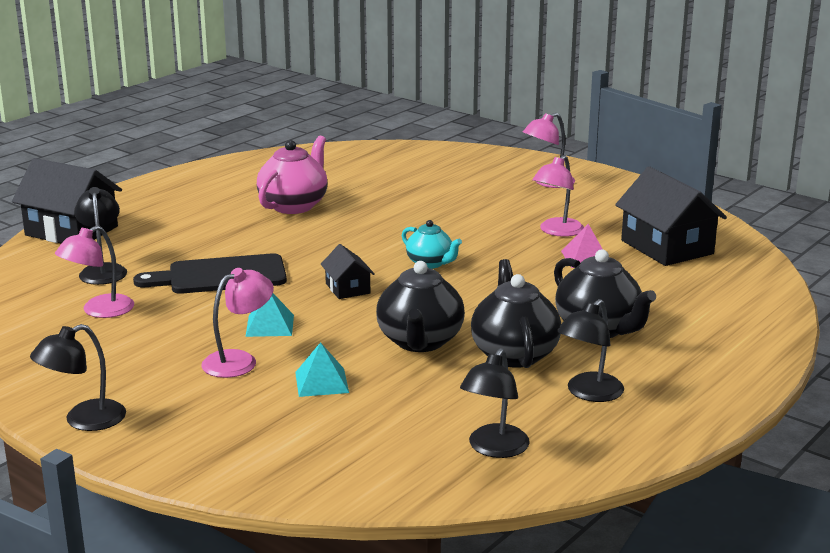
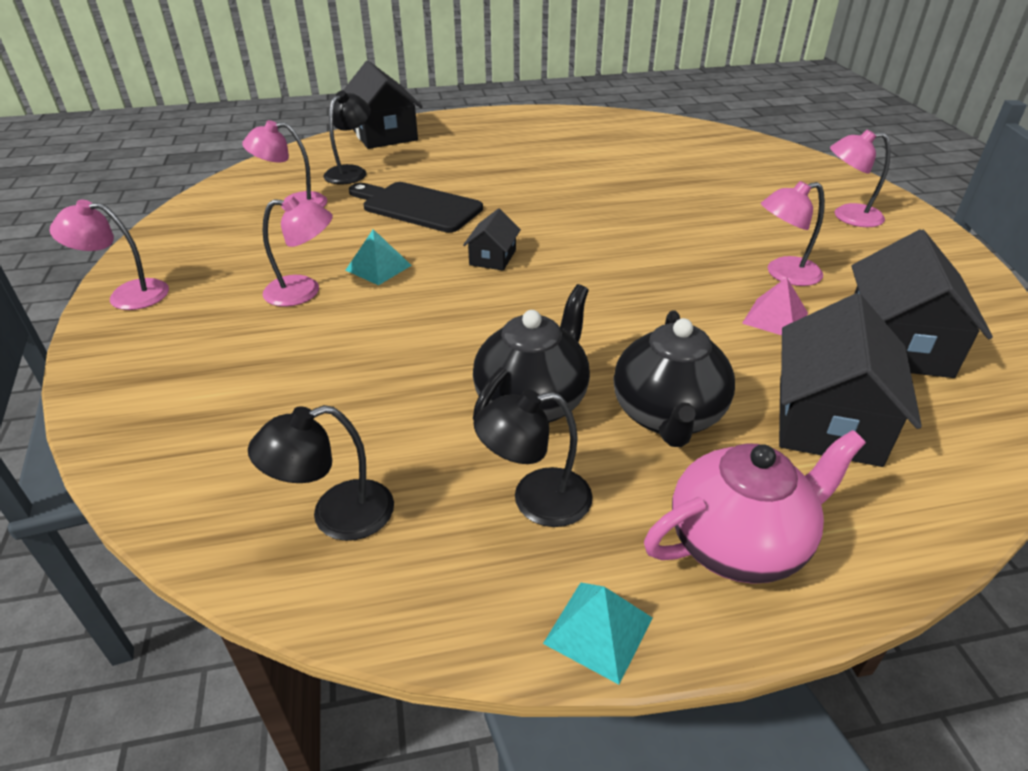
camera: 40 degrees right, 15 degrees up
black lamp [30,324,126,431] -> pink lamp [49,200,169,310]
pink teapot [257,136,327,214] -> pink teapot moved to [644,430,866,584]
turquoise pyramid [295,342,349,397] -> turquoise pyramid moved to [543,582,653,685]
black teapot [376,261,465,352] -> none
turquoise teapot [402,220,462,269] -> none
none -> black house [779,293,922,467]

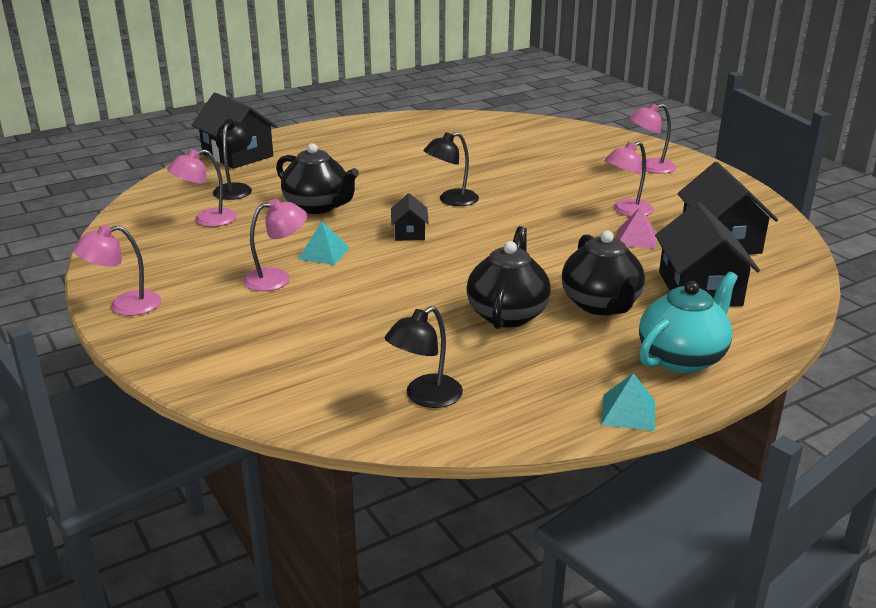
camera: 20 degrees left, 10 degrees down
black cutting board [349,182,483,233] -> black teapot [276,143,359,214]
black lamp [474,389,593,527] -> black lamp moved to [423,132,479,206]
pink teapot [644,430,866,584] -> turquoise teapot [639,272,738,373]

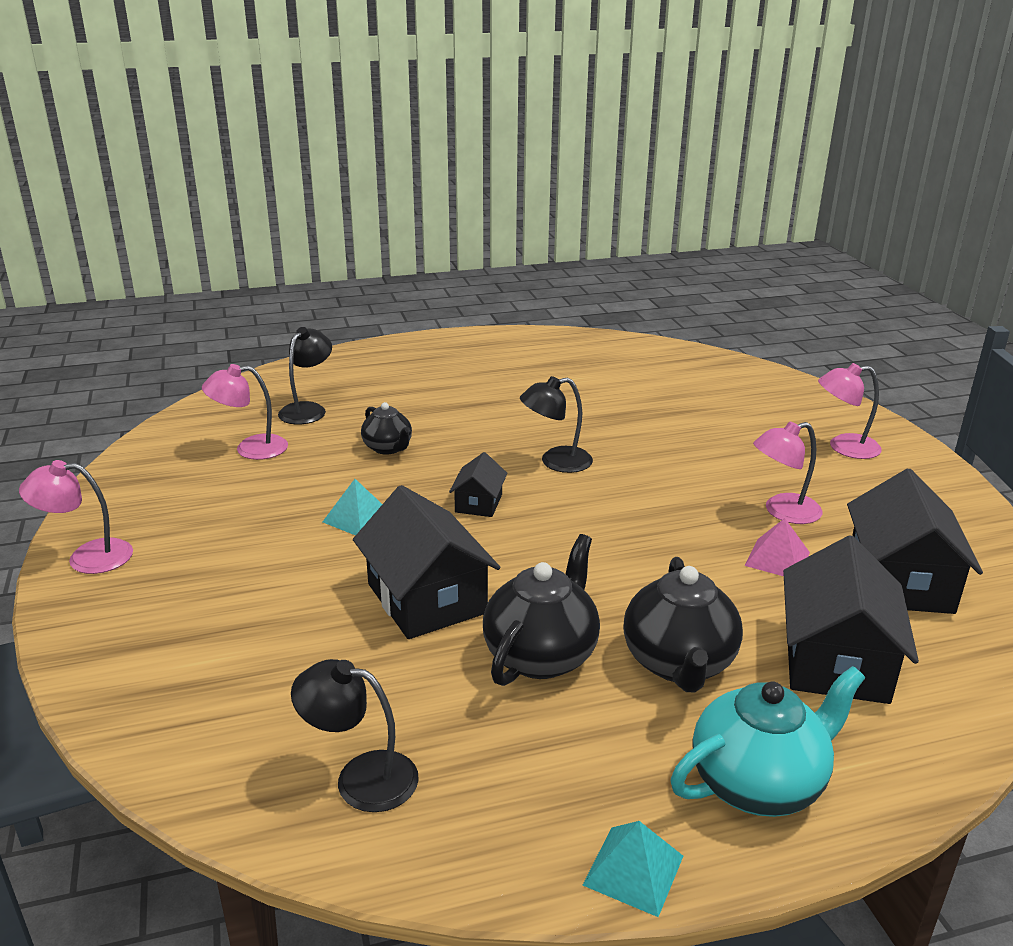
camera: 15 degrees right, 0 degrees up
black house [192,93,278,169] -> black house moved to [353,485,500,639]
pink lamp [243,199,307,291] -> none
black teapot [276,143,359,214] -> black teapot [361,402,412,455], size x0.60
black lamp [385,306,463,408] -> black lamp turned 45 degrees clockwise [291,659,419,812]

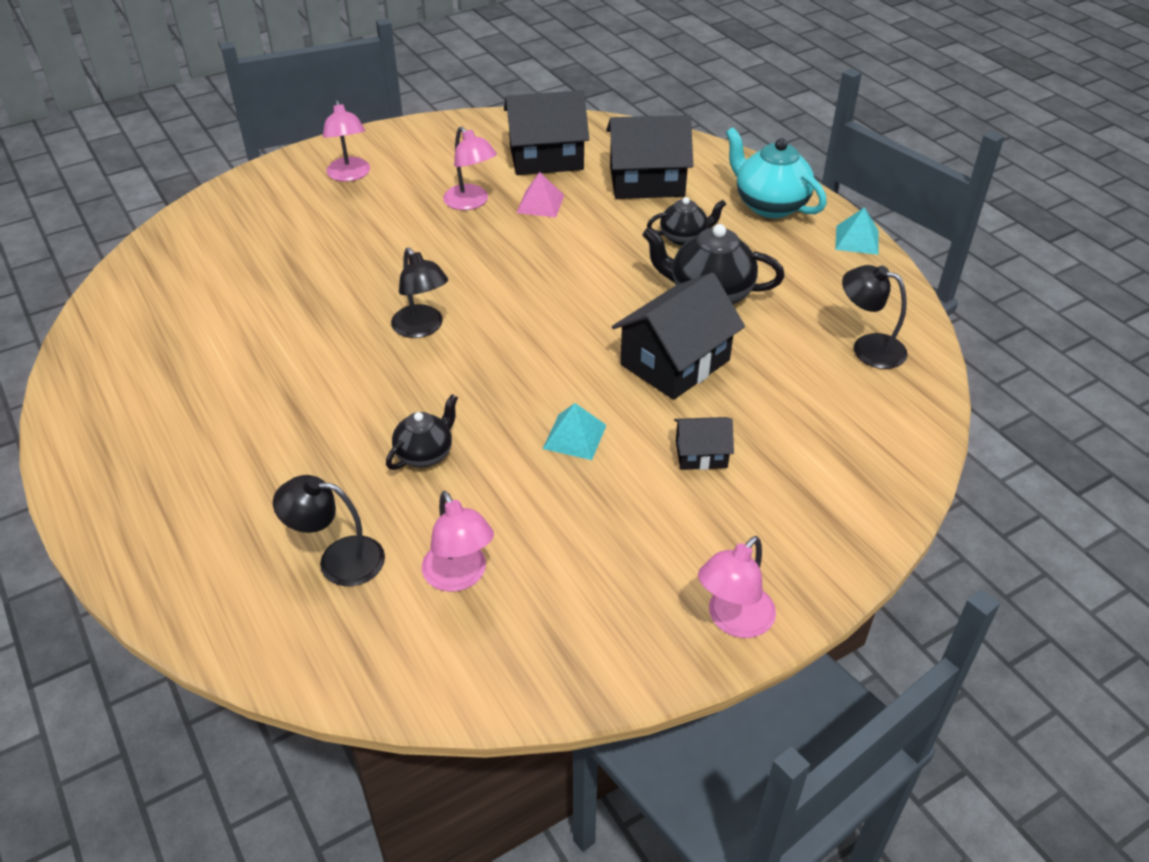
camera: 105 degrees left, 15 degrees up
pink lamp [19,460,133,574] -> pink lamp turned 60 degrees clockwise [698,536,776,638]
black lamp [291,659,419,812] -> black lamp turned 120 degrees clockwise [842,265,908,369]
black house [449,452,508,517] -> black house moved to [674,417,734,470]
black teapot [623,557,743,692] -> black teapot [647,197,726,246], size x0.60

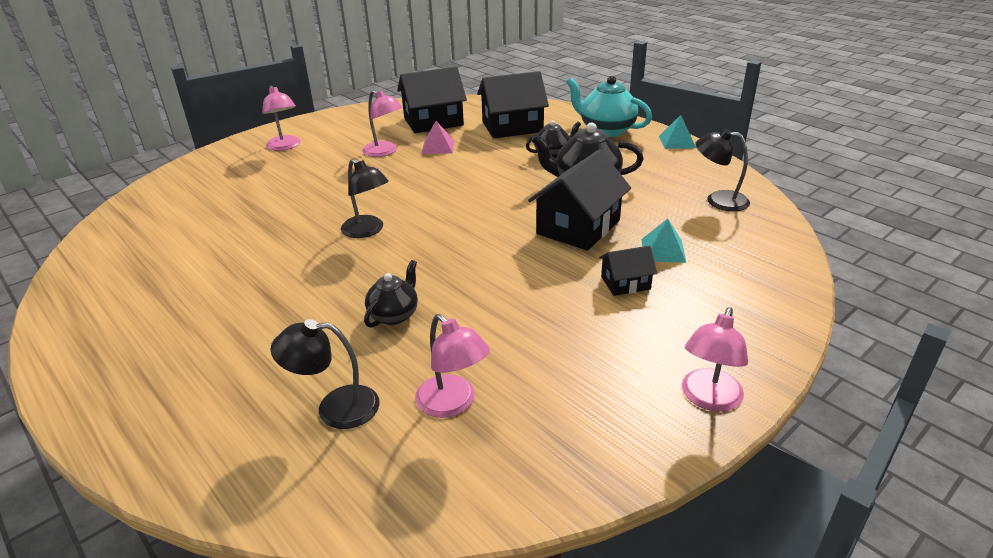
camera: 10 degrees left, 10 degrees down
turquoise pyramid [543,403,607,460] -> turquoise pyramid moved to [642,218,686,263]

